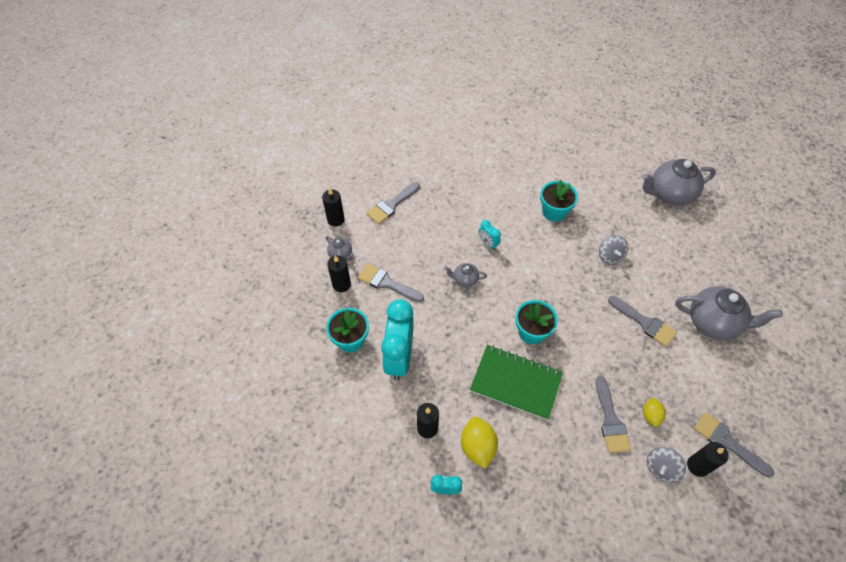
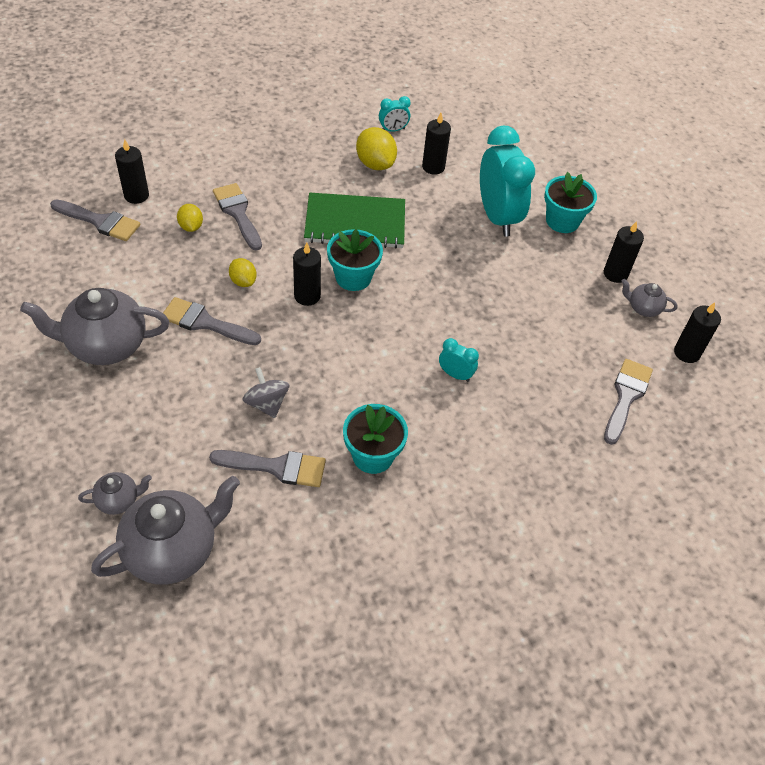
camera: 155 degrees right, 5 degrees down
grey brush [358,264,424,302] -> grey brush moved to [209,450,326,487]
grey teapot [444,263,487,287] -> grey teapot moved to [78,472,152,515]
grey spinning top [647,447,686,483] -> none
none -> yellow lemon [229,258,257,287]
none -> black candle [293,243,321,306]

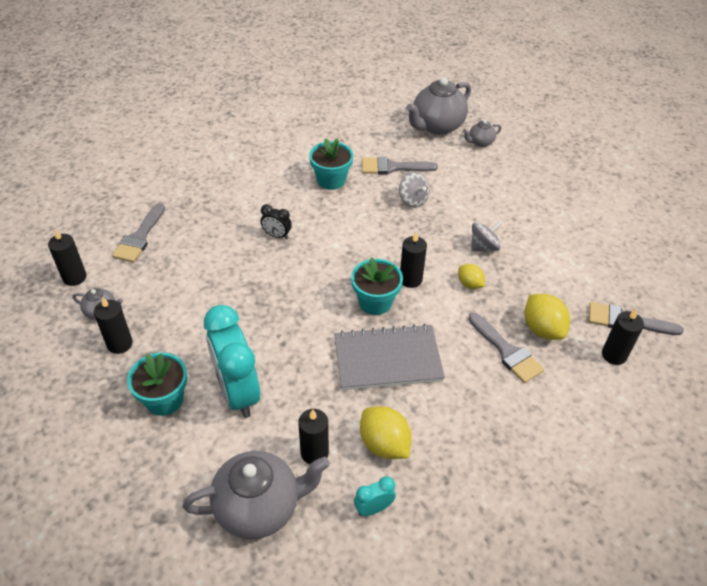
camera: 175 degrees right, 5 degrees down
grey teapot [20,288,169,365] -> grey teapot moved to [182,451,330,539]
grey brush [163,297,261,345] -> grey spinning top [471,221,502,252]
yellow lemon [177,204,203,232] -> yellow lemon [525,294,570,340], size x1.66
green notebook [304,193,405,249] -> grey notebook [334,324,445,390]
turquoise clock [439,338,479,382] -> black clock [261,204,292,239]

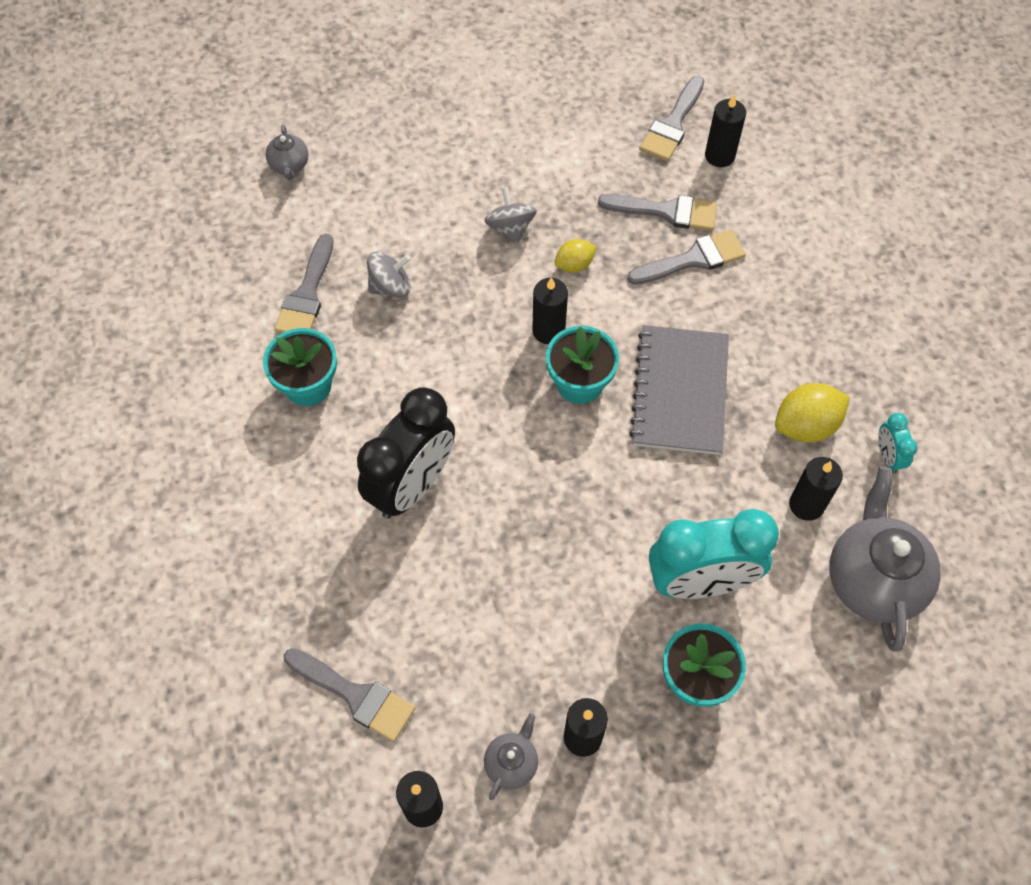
camera: 75 degrees left, 15 degrees up
black clock [261,204,292,239] -> black clock [357,388,455,519], size x2.27
grey teapot [406,78,471,135] -> none
yellow lemon [525,294,570,340] -> grey brush [598,194,717,231]

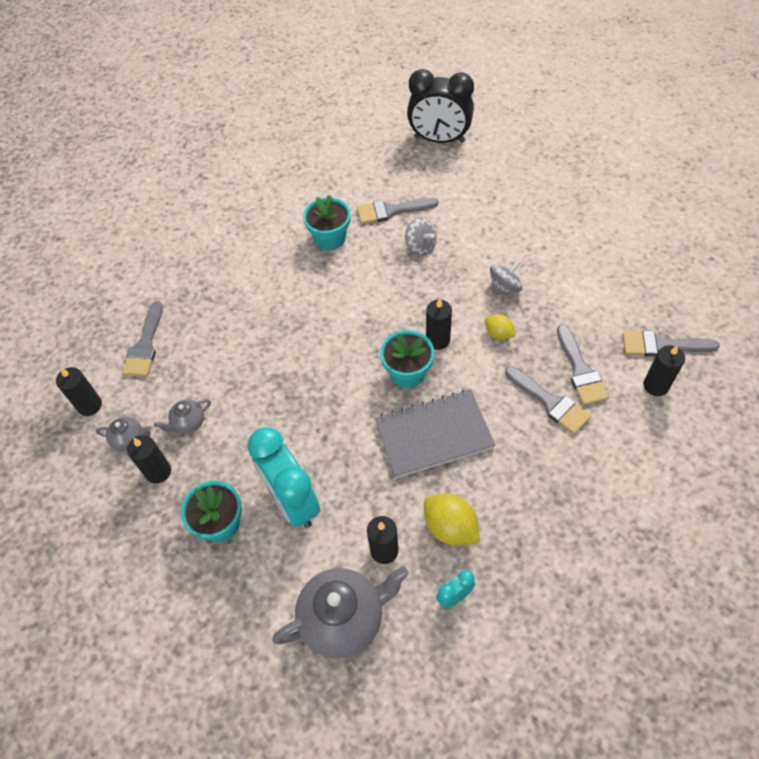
camera: 70 degrees right, 5 degrees down
grey teapot [266,125,308,180] -> grey teapot moved to [154,399,211,433]
black clock [357,388,455,519] -> black clock moved to [407,69,474,143]

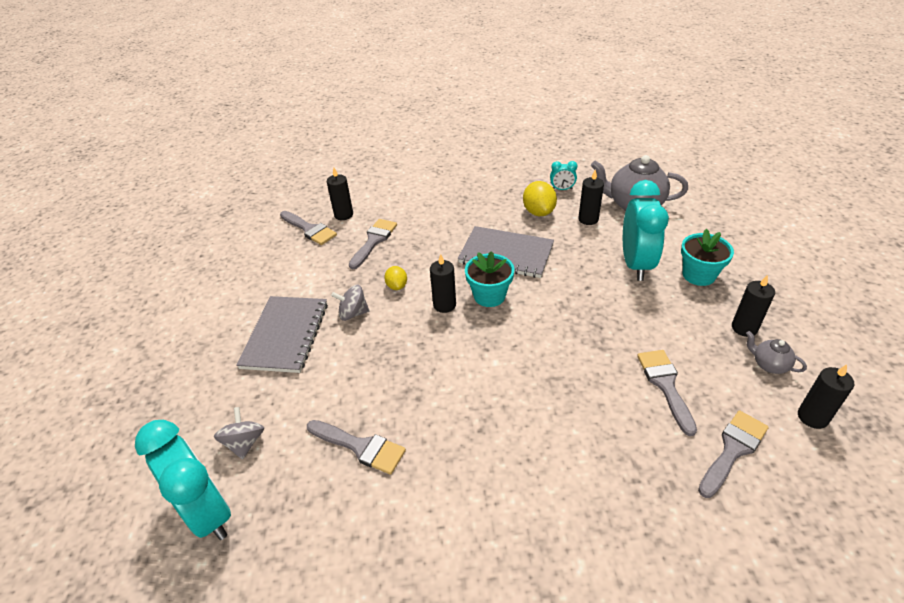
camera: 145 degrees left, 15 degrees down
grey teapot [154,399,211,433] -> none
turquoise flower pot [303,195,351,250] -> none
grey spinning top [405,217,437,256] -> grey spinning top moved to [214,407,264,460]
black clock [407,69,474,143] -> turquoise clock [135,420,231,540]
grey brush [505,366,591,434] -> grey brush moved to [637,350,697,436]
none -> grey notebook [236,296,328,373]

